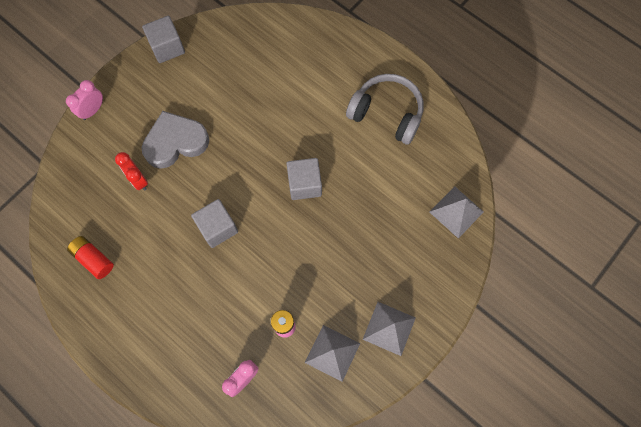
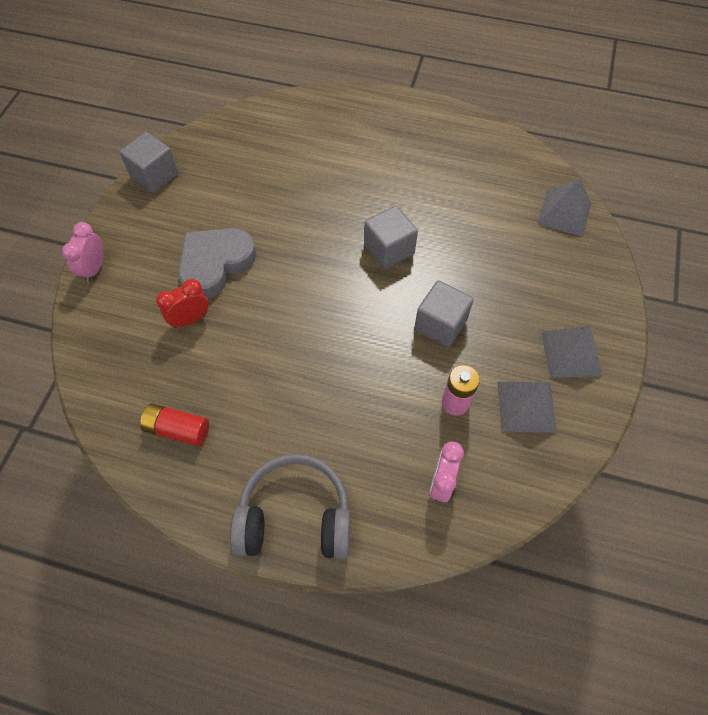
camera: 25 degrees left, 10 degrees down
red clock [115,152,148,191] -> red clock turned 120 degrees clockwise [156,279,209,328]
grey cube [191,199,238,248] -> grey cube moved to [414,280,474,347]
grey headphones [346,74,424,145] -> grey headphones moved to [230,454,351,559]

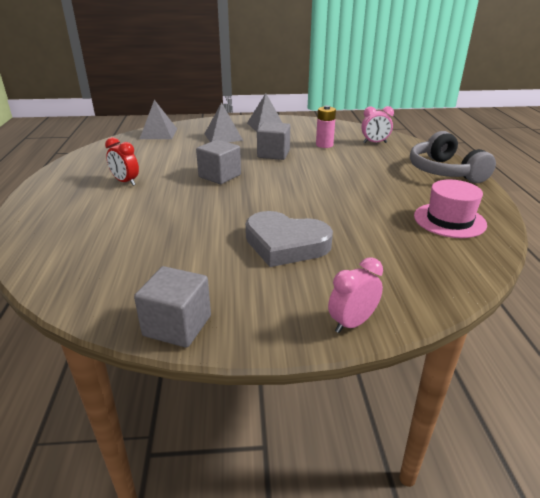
camera: 110 degrees left, 30 degrees down
pink clock [62,222,104,282] -> pink clock turned 150 degrees clockwise [328,257,383,333]
red battery [140,403,209,446] -> pink hat [414,180,487,238]
red clock [156,279,209,328] -> red clock moved to [105,137,139,186]
grey pyramid [497,382,557,433] -> grey pyramid moved to [205,102,243,142]

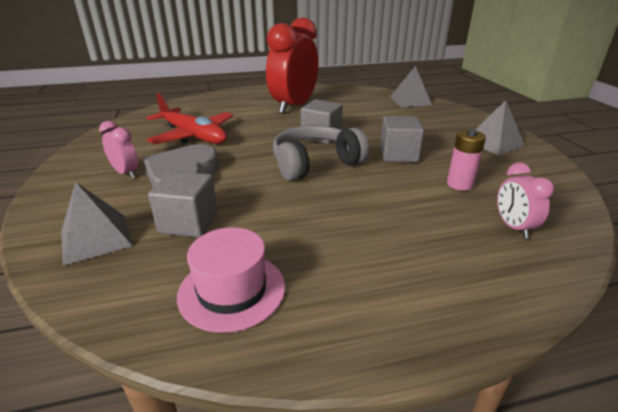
camera: 80 degrees right, 0 degrees up
red clock [105,137,139,186] -> red clock [266,17,318,114], size x2.19
grey cube [134,266,211,348] -> grey cube moved to [148,171,218,237]
grey pyramid [205,102,243,142] -> grey pyramid moved to [61,182,133,266]
pink clock [328,257,383,333] -> pink clock moved to [99,121,139,178]
grey headphones [410,131,496,183] -> grey headphones moved to [273,125,369,181]
none -> red plane [146,93,233,144]

